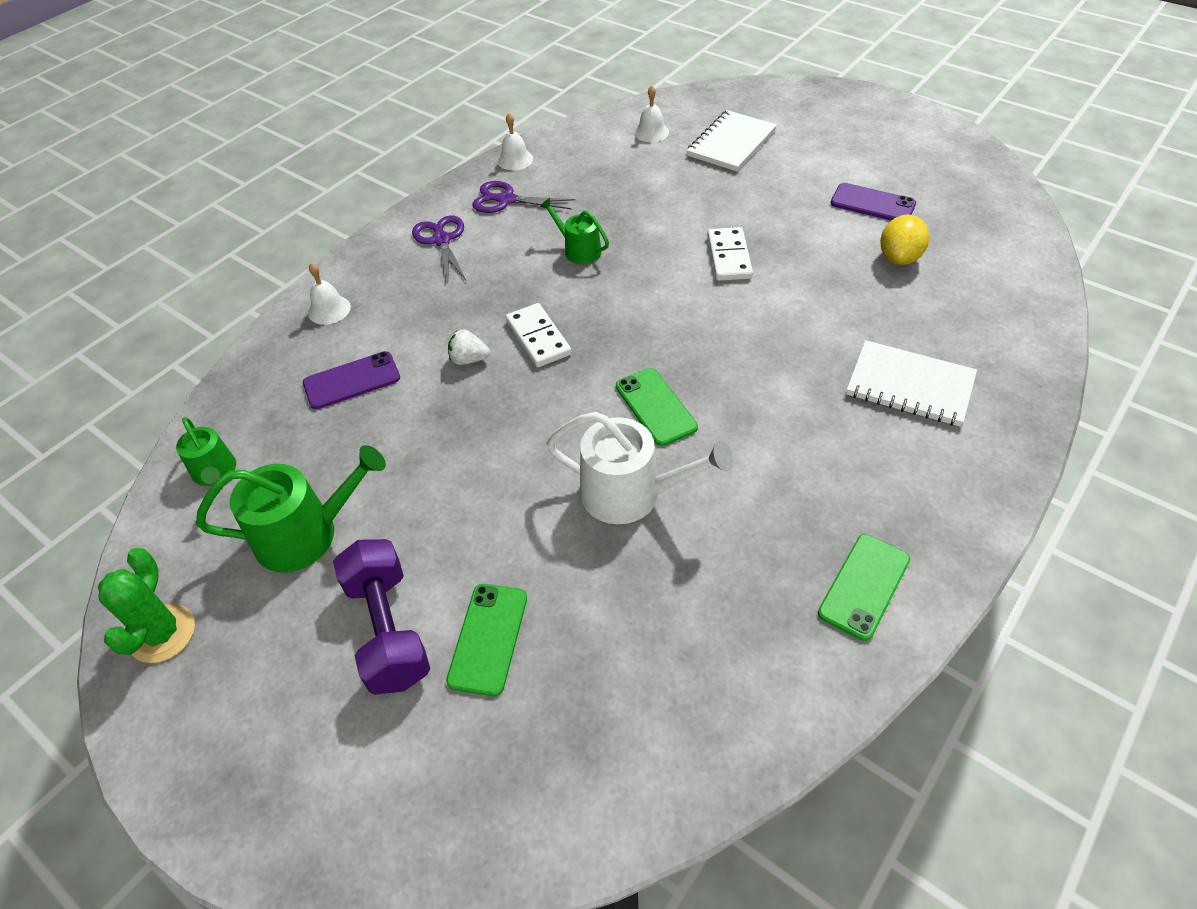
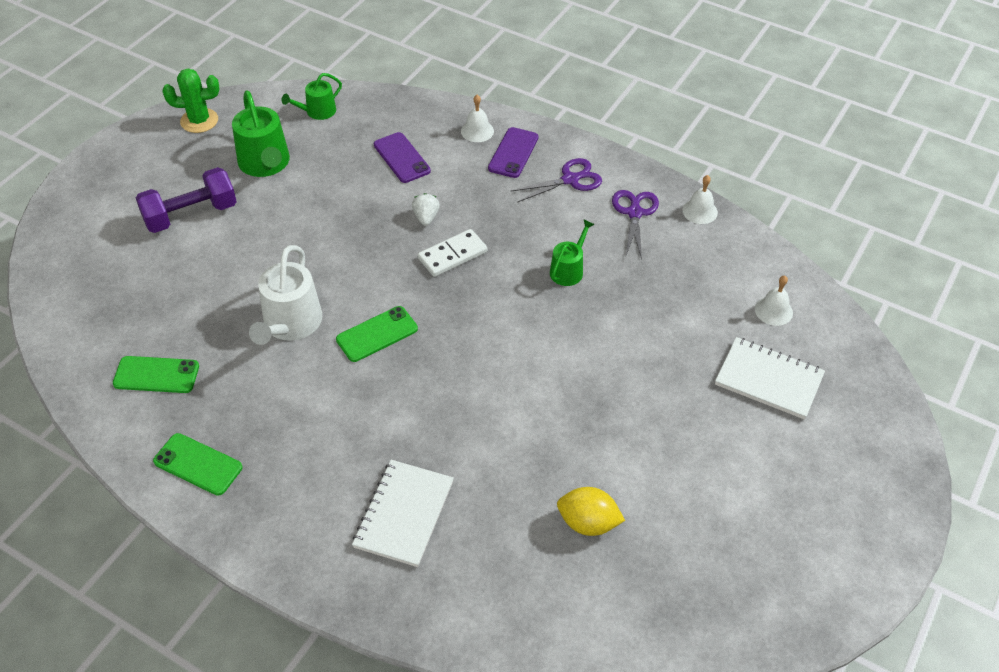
camera: 80 degrees right, 0 degrees up
green phone [446,584,527,696] -> green phone moved to [113,356,199,393]
white domino [707,227,753,281] -> none
purple phone [830,183,916,221] -> purple phone moved to [488,127,539,178]

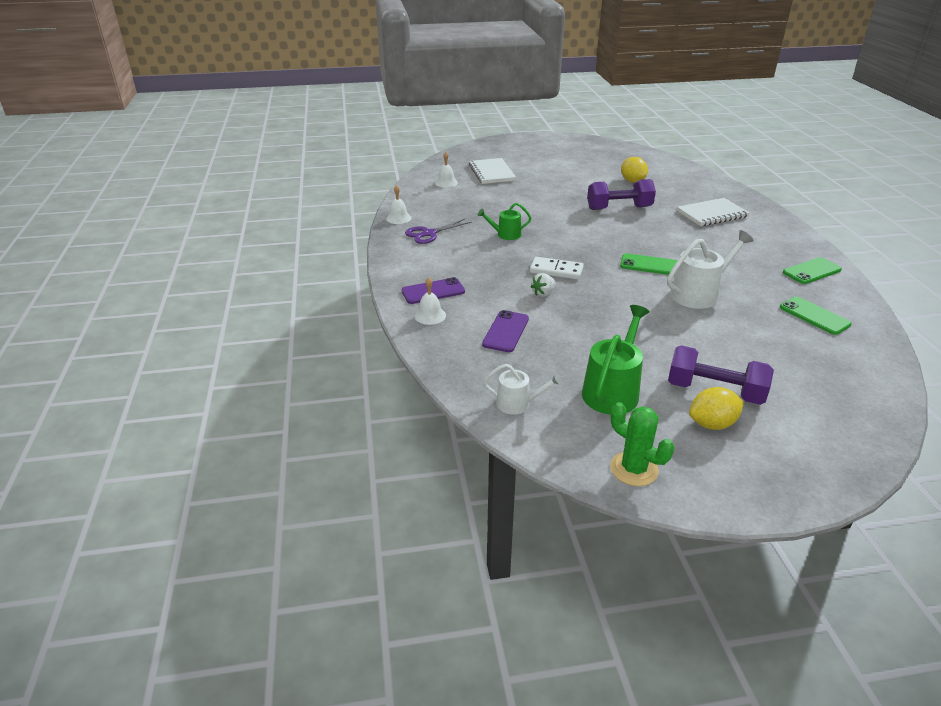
camera: 130 degrees left, 15 degrees down
green phone [153,433,242,496] -> green phone turned 75 degrees clockwise [783,257,842,284]
green watering can [282,73,342,120] -> white watering can [483,364,562,415]
purple scissors [511,158,602,202] -> none
none -> purple dumbbell [587,179,656,210]
none -> yellow lemon [689,387,744,430]

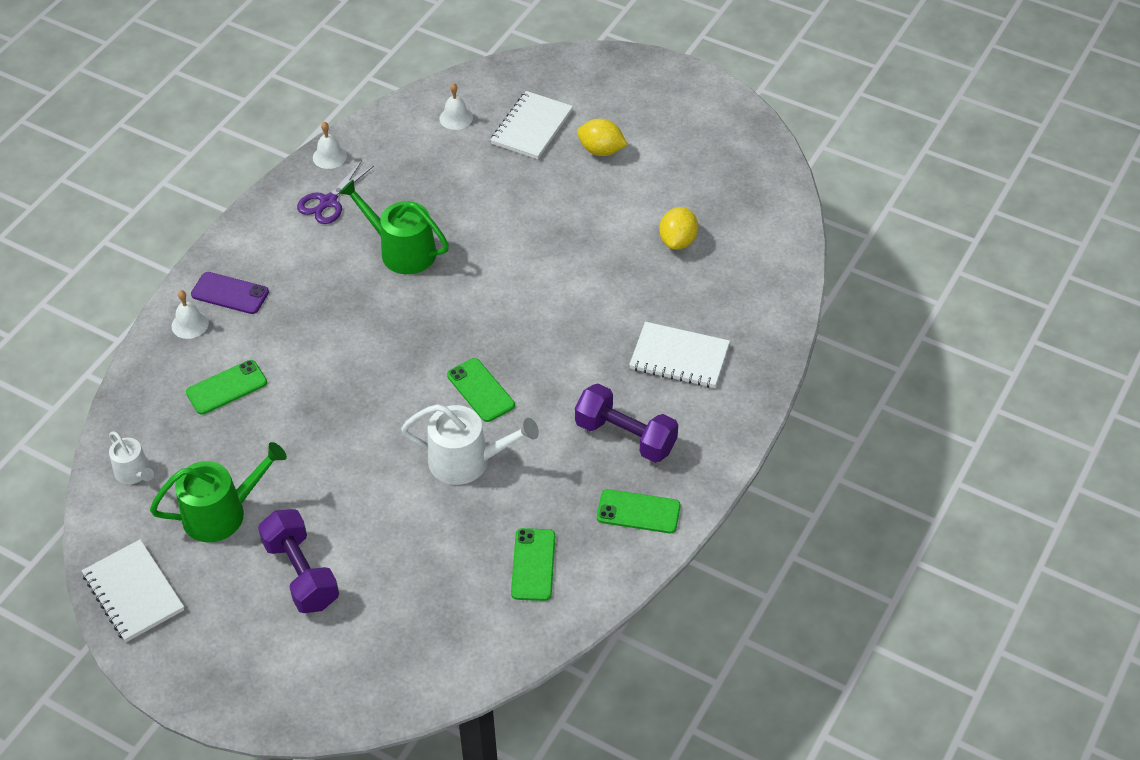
camera: 40 degrees right, 15 degrees up
purple scissors [405,219,472,244] -> purple scissors turned 60 degrees counterclockwise [297,161,374,224]
green watering can [478,203,531,240] -> green watering can [339,180,449,274], size x1.70
purple phone [482,310,529,352] -> green phone [186,360,267,415]
white domino [530,257,584,280] -> none
white strawberry [531,273,556,297] -> none
purple dumbbell [587,179,656,210] -> purple dumbbell moved to [575,384,678,463]
green cactus [610,402,674,486] -> white notebook [82,539,184,642]
yellow lemon [689,387,744,430] -> yellow lemon moved to [577,119,628,156]

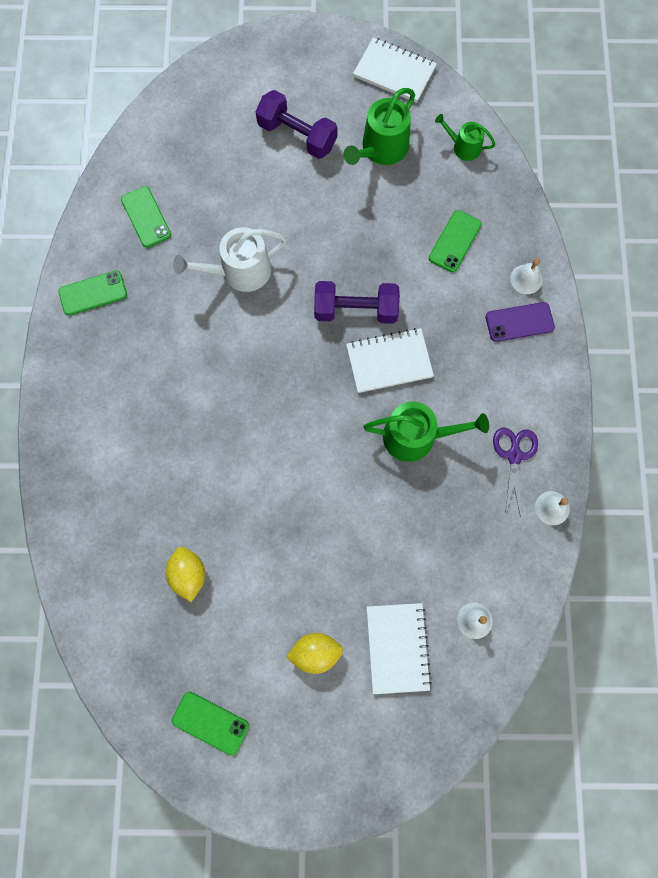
camera: 150 degrees right, 25 degrees up
white watering can [109,432,154,484] -> green watering can [435,114,496,161]
green phone [447,358,515,422] -> green phone moved to [172,692,249,756]
purple dumbbell [575,384,678,463] -> purple dumbbell moved to [314,281,400,324]
white notebook [629,322,730,388] -> white notebook moved to [346,328,434,393]

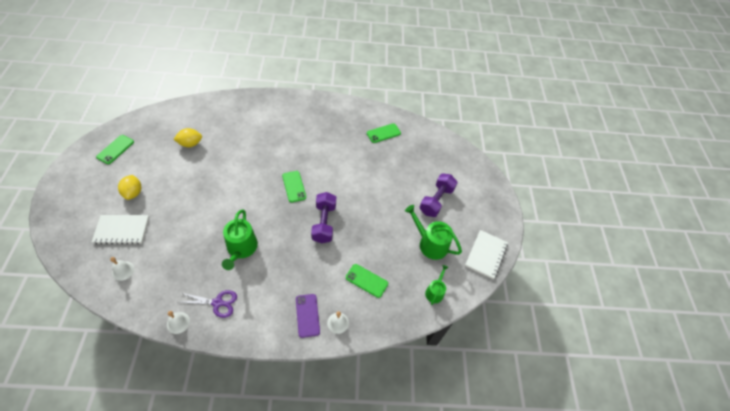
camera: 85 degrees right, 20 degrees down
green phone [58,270,127,316] -> green phone moved to [282,171,306,203]
white watering can [173,227,287,292] -> none
white notebook [346,328,434,393] -> none

